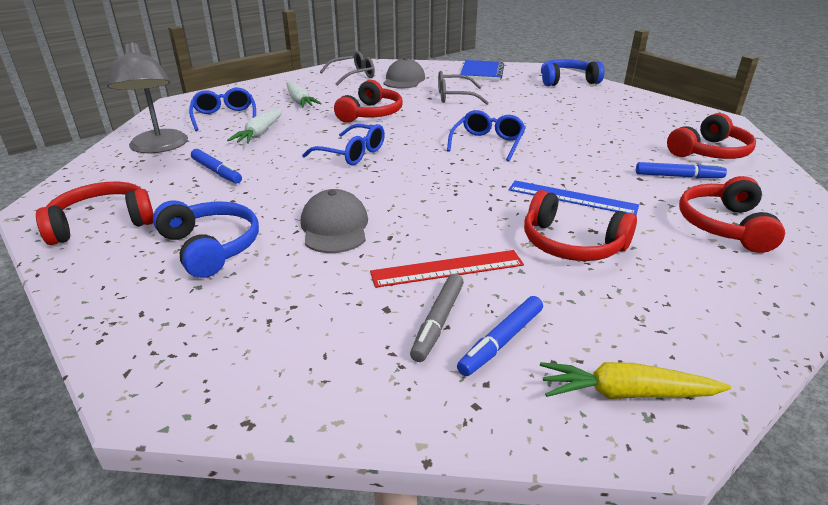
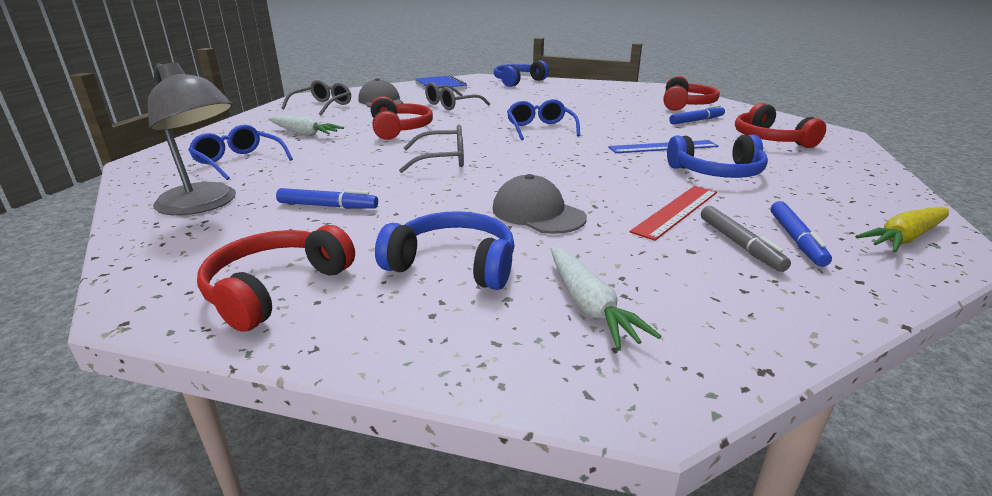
camera: 35 degrees left, 5 degrees down
white carrot [227,109,282,144] -> white carrot moved to [550,246,661,349]
blue glasses [302,124,385,165] -> grey glasses [399,124,464,173]
red headphones [524,190,637,261] -> blue headphones [667,134,768,178]

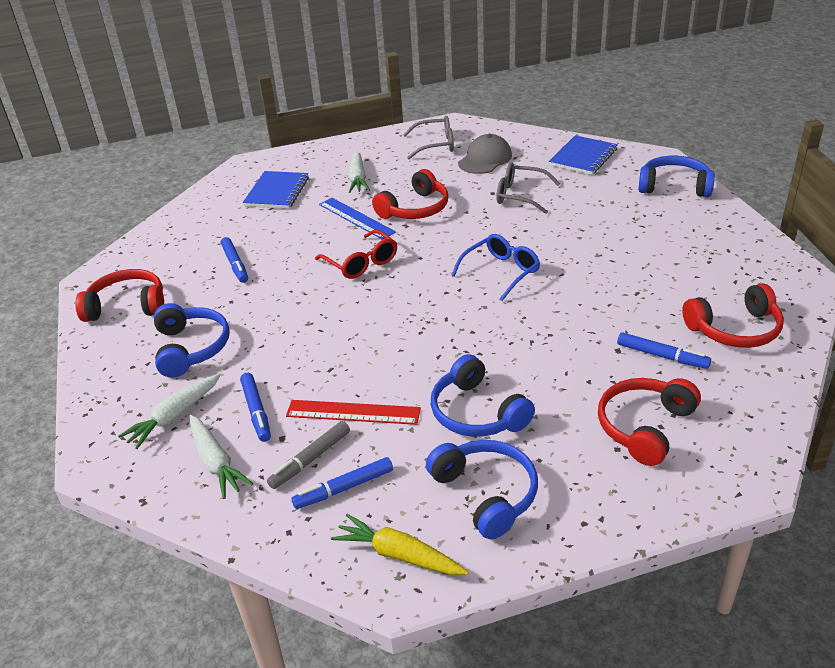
camera: 60 degrees right, 10 degrees up
grey lamp [148,62,236,216] -> none
blue glasses [188,125,293,180] -> blue notebook [243,171,309,209]
grey glasses [399,124,464,173] -> red glasses [315,230,397,279]
grey cap [492,174,587,234] -> none
blue ruler [608,140,719,153] -> blue ruler moved to [319,198,396,240]
none -> white carrot [189,415,253,499]
none -> blue marker [240,373,271,442]
none -> blue headphones [426,440,538,539]

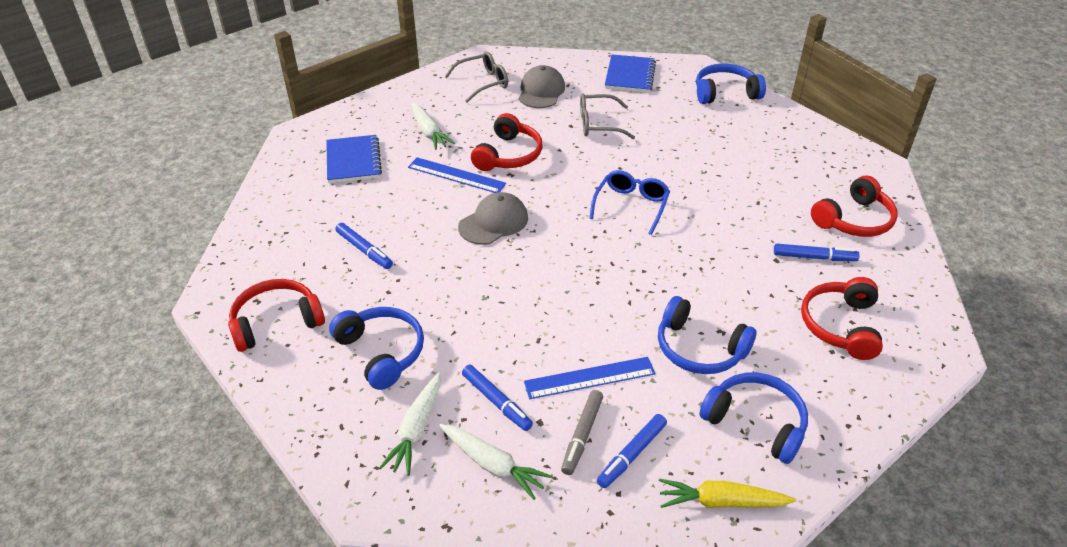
camera: 25 degrees left, 5 degrees up
red ruler [286,400,421,425] -> blue ruler [524,357,656,399]
red glasses [315,230,397,279] -> grey cap [458,192,528,245]

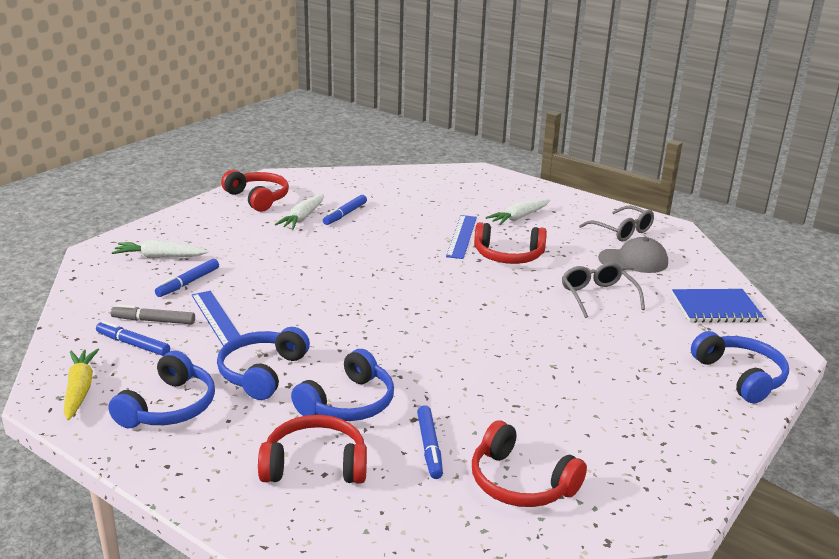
camera: 75 degrees right, 15 degrees down
blue notebook [326,135,382,183] -> none
blue headphones [329,307,424,390] -> blue headphones moved to [291,349,394,421]
white carrot [439,424,552,500] -> white carrot moved to [275,194,324,229]
grey cap [458,192,528,245] -> none
blue glasses [589,170,670,235] -> none

